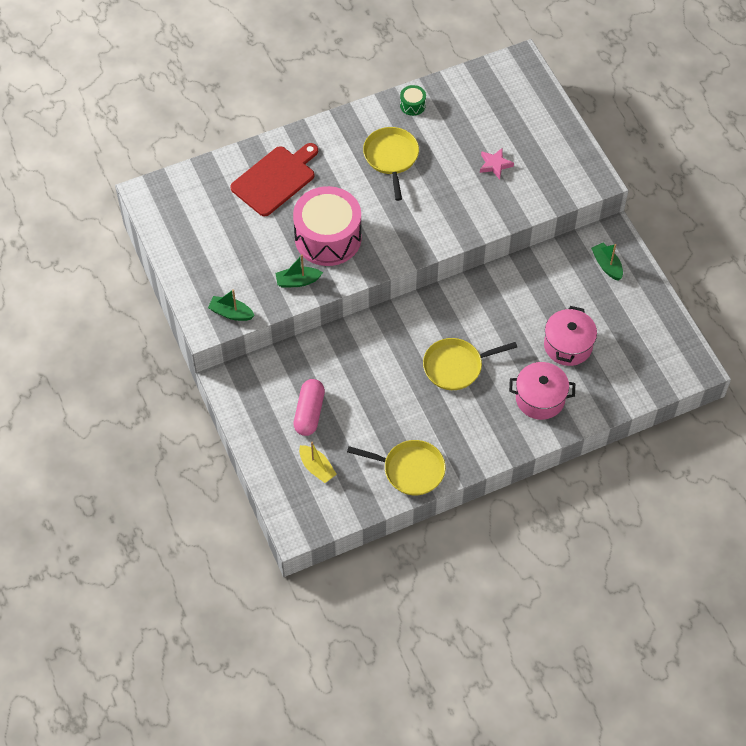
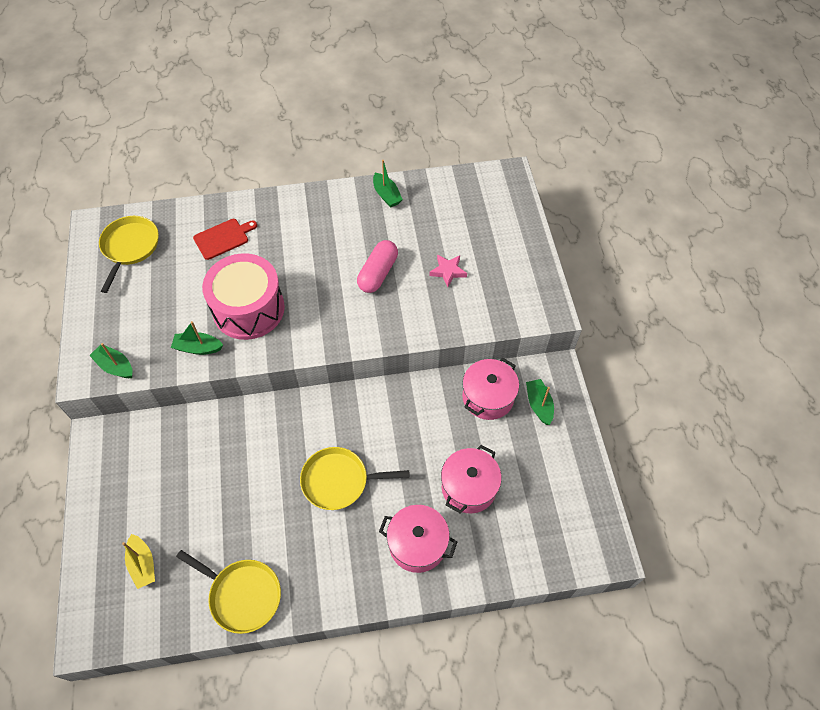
camera: 15 degrees right, 0 degrees up
red cutting board [230,143,318,217] -> red cutting board [193,219,257,260], size x0.63
pink capsule [293,379,325,436] -> pink capsule moved to [357,240,398,293]
yellow pan [363,127,419,201] -> yellow pan moved to [99,216,159,293]
green drum [400,85,426,116] -> green boat [373,160,403,207]
none -> pink pot [462,358,519,420]

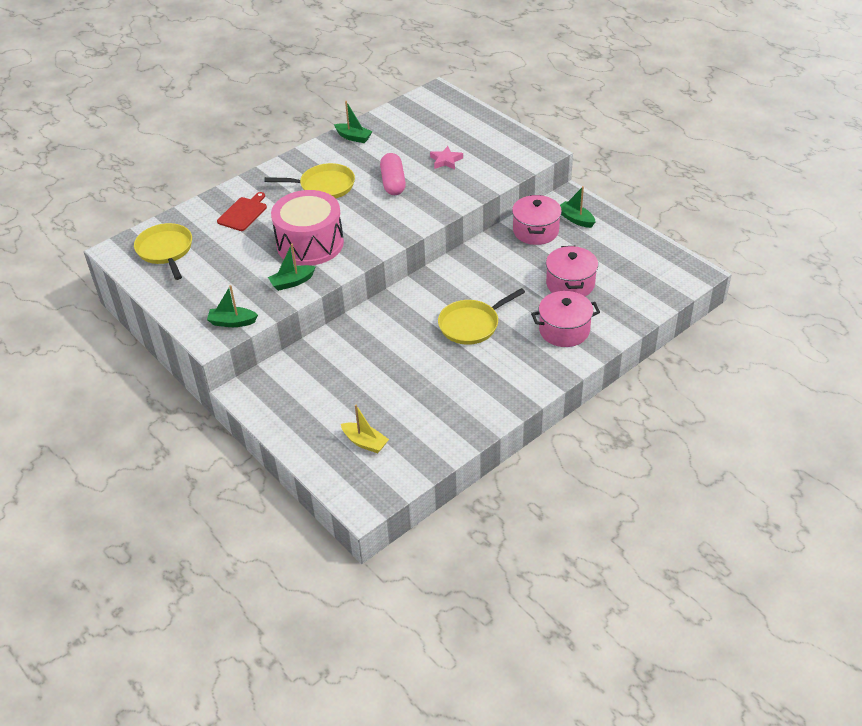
camera: 30 degrees left, 15 degrees down
yellow pan [176,550,281,634] -> yellow pan moved to [264,163,355,199]

